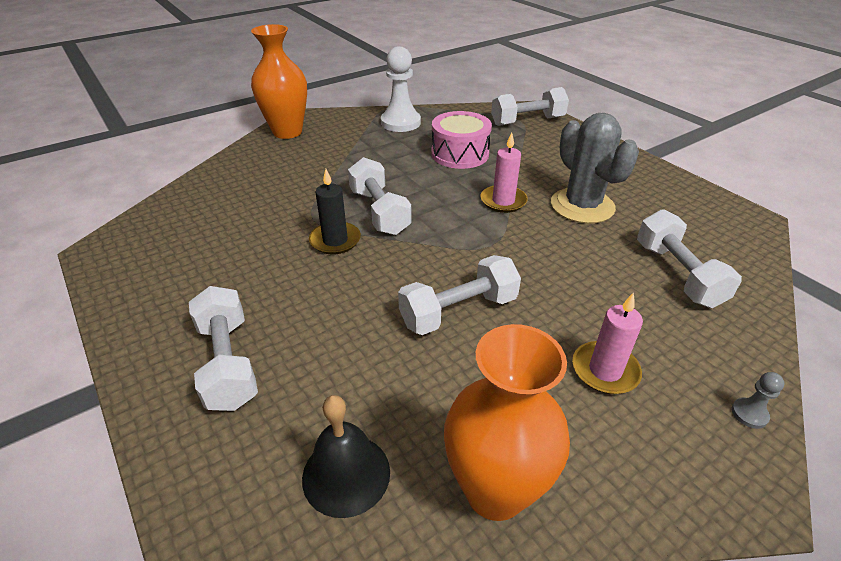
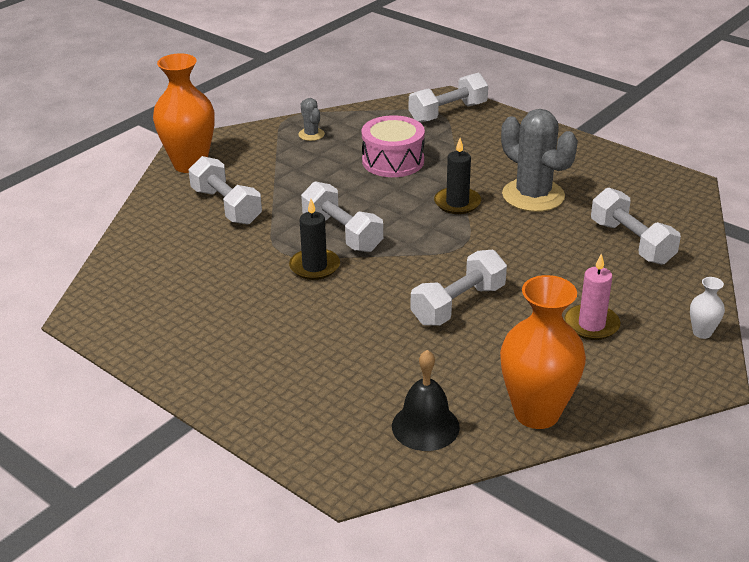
camera: 15 degrees left, 5 degrees down
white dumbbell [189,286,258,411] -> white dumbbell moved to [188,156,262,225]
white pawn [381,46,421,132] -> grey cactus [298,98,325,141]
pink candle [481,133,528,213] -> black candle [434,138,481,214]
grey pawn [732,372,784,429] -> white vase [690,277,725,339]

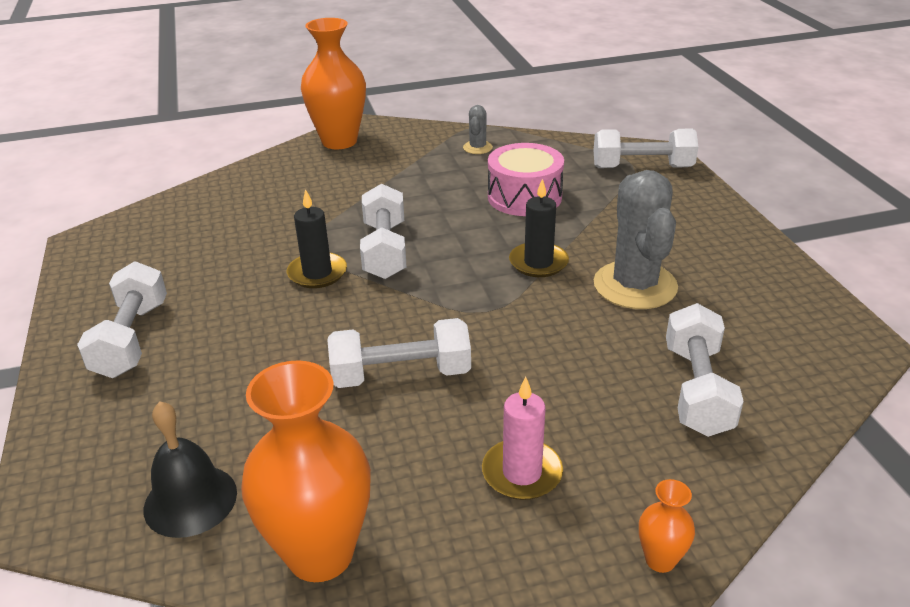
camera: 35 degrees right, 0 degrees up
white dumbbell [188,156,262,225] -> white dumbbell moved to [77,261,167,378]
white vase [690,277,725,339] -> orange vase [639,479,695,573]

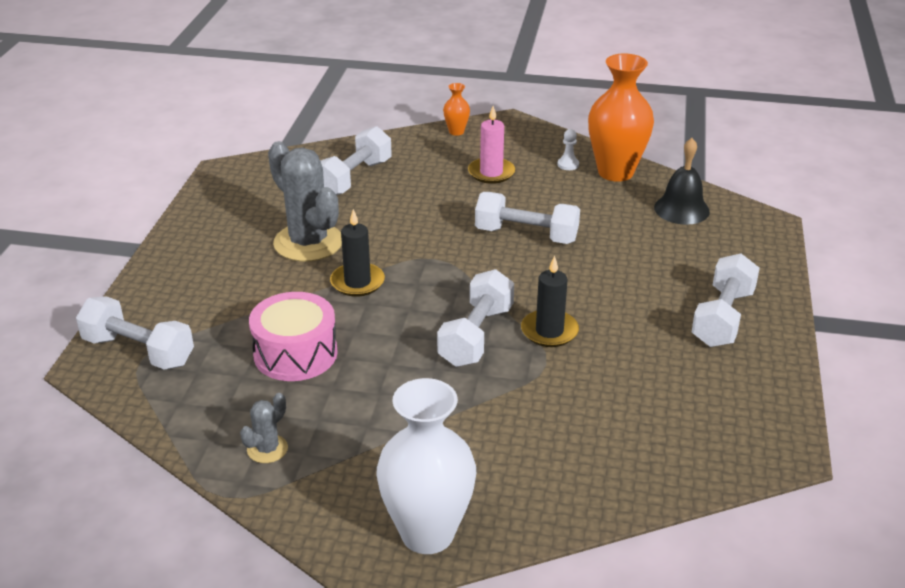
camera: 155 degrees left, 0 degrees up
orange vase [301,18,366,149] -> white vase [376,378,476,554]
grey cactus [594,170,678,309] -> grey cactus turned 60 degrees counterclockwise [268,141,342,262]
none -> white pawn [558,129,579,170]

